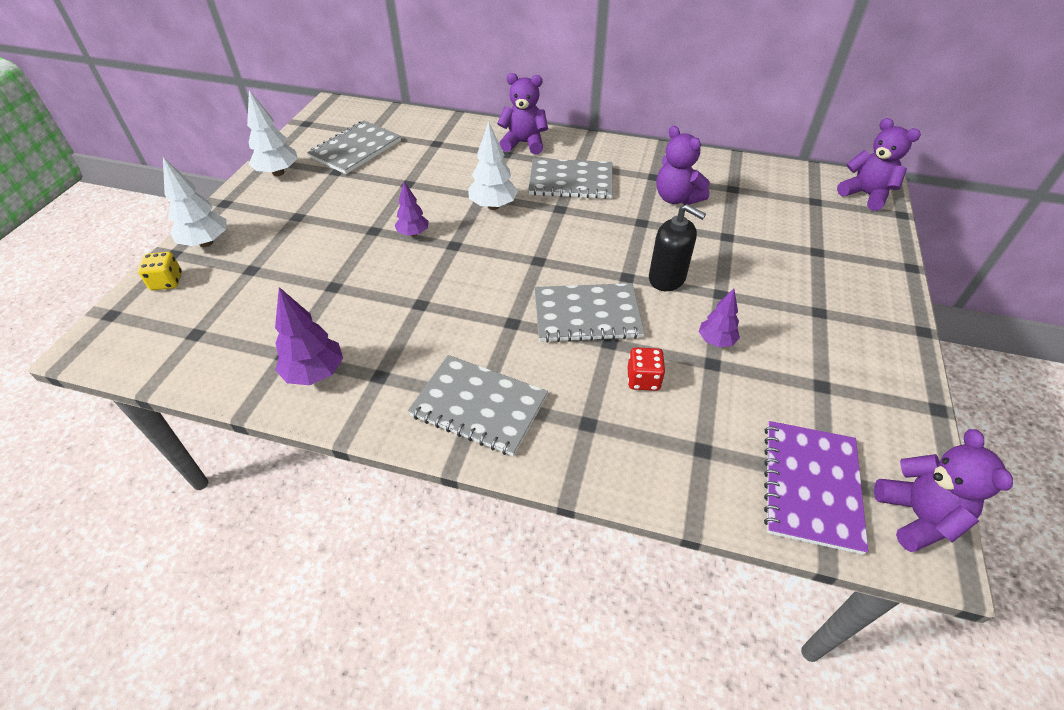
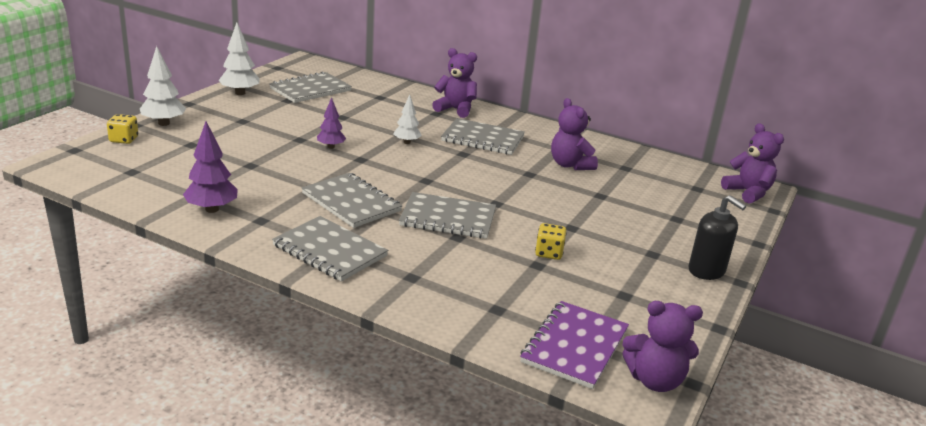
camera: 10 degrees right, 20 degrees down
white tree [468,121,518,210] -> white tree [394,95,422,144], size x0.65
red dice [628,347,665,391] -> none
black soap dispenser [649,204,706,291] -> black soap dispenser moved to [688,195,746,280]
purple tree [699,288,740,347] -> yellow dice [535,223,567,260]
purple teddy bear [874,429,1013,552] -> purple teddy bear turned 90 degrees clockwise [622,301,703,392]
none -> grey notebook [302,173,402,228]

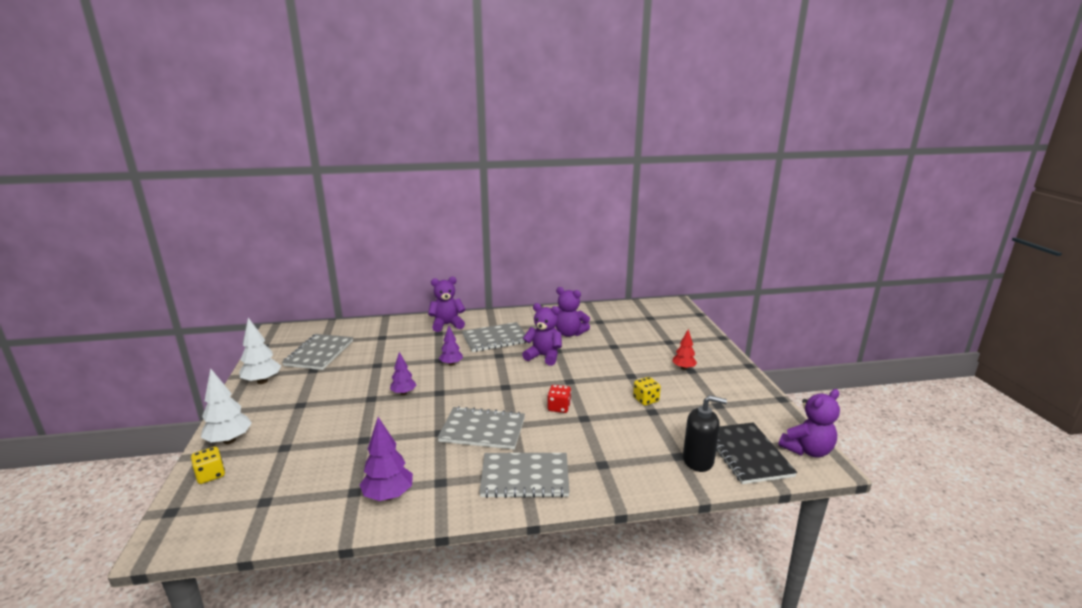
camera: 35 degrees left, 5 degrees down
white tree [394,95,422,144] -> purple tree [439,326,463,366]
grey notebook [399,192,496,239] -> red dice [547,385,571,413]
purple notebook [520,301,629,389] -> black notebook [716,423,797,484]
black soap dispenser [688,195,746,280] -> black soap dispenser moved to [683,395,727,472]
purple teddy bear [721,123,784,204] -> purple teddy bear moved to [522,303,562,366]
none -> red tree [673,329,697,370]

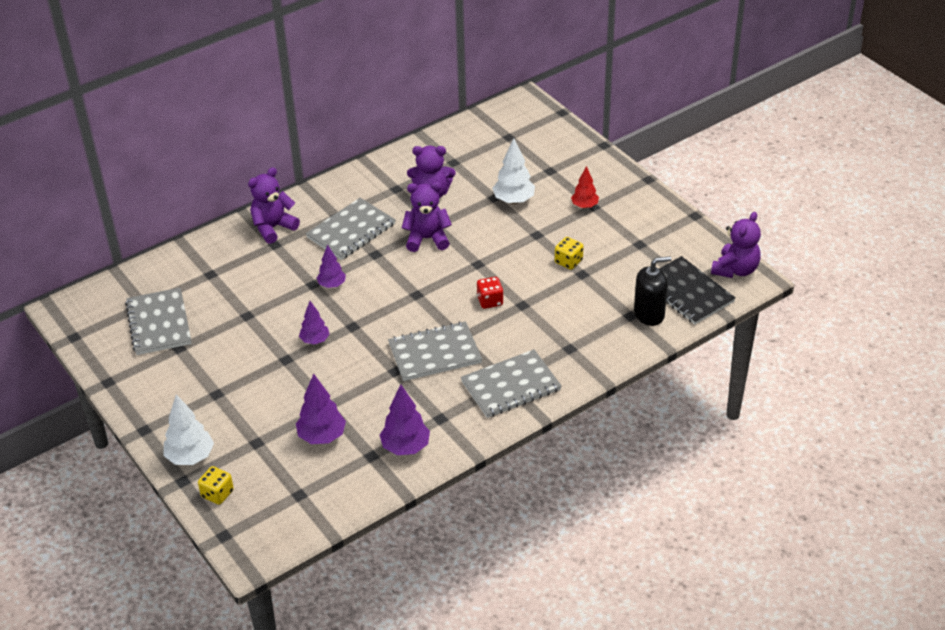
camera: 25 degrees left, 20 degrees up
white tree [239,318,281,384] -> white tree moved to [492,139,535,204]
none -> purple tree [296,374,346,444]

